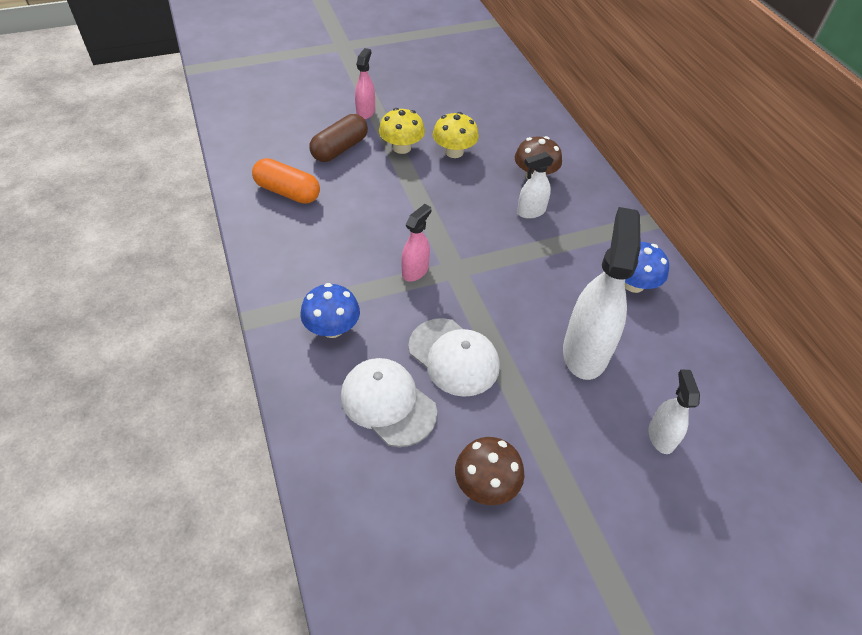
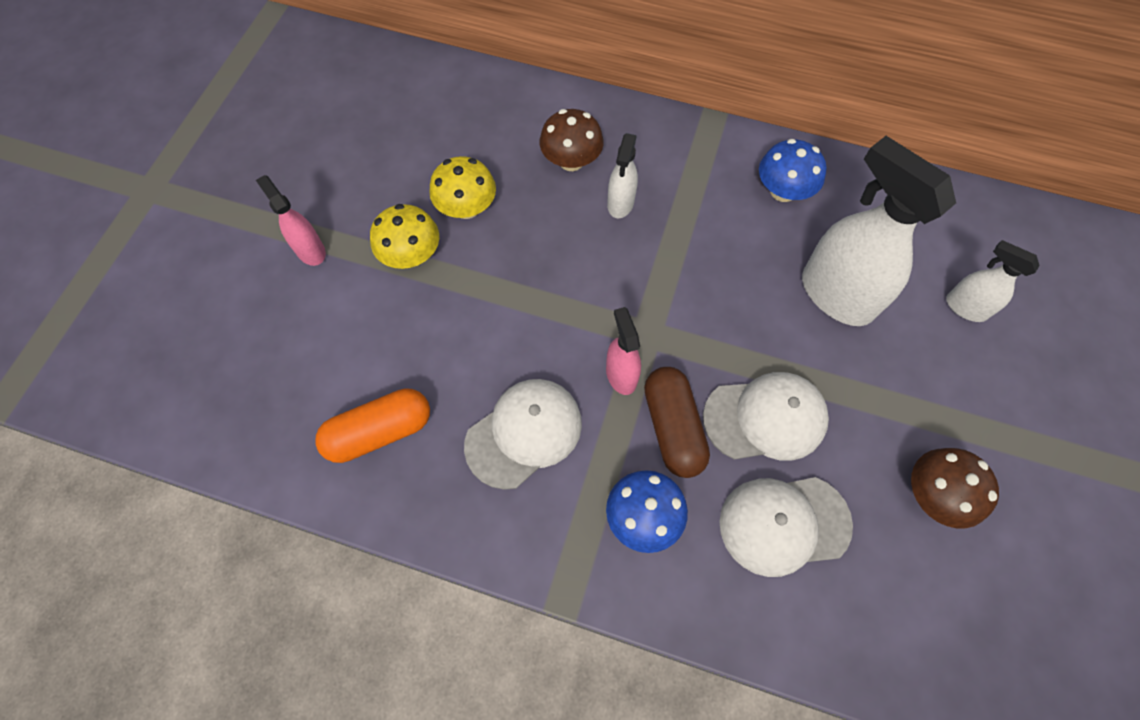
camera: 50 degrees left, 15 degrees up
brown capsule [309,114,368,162] -> brown capsule moved to [644,367,710,478]
none -> white cap [464,379,582,490]

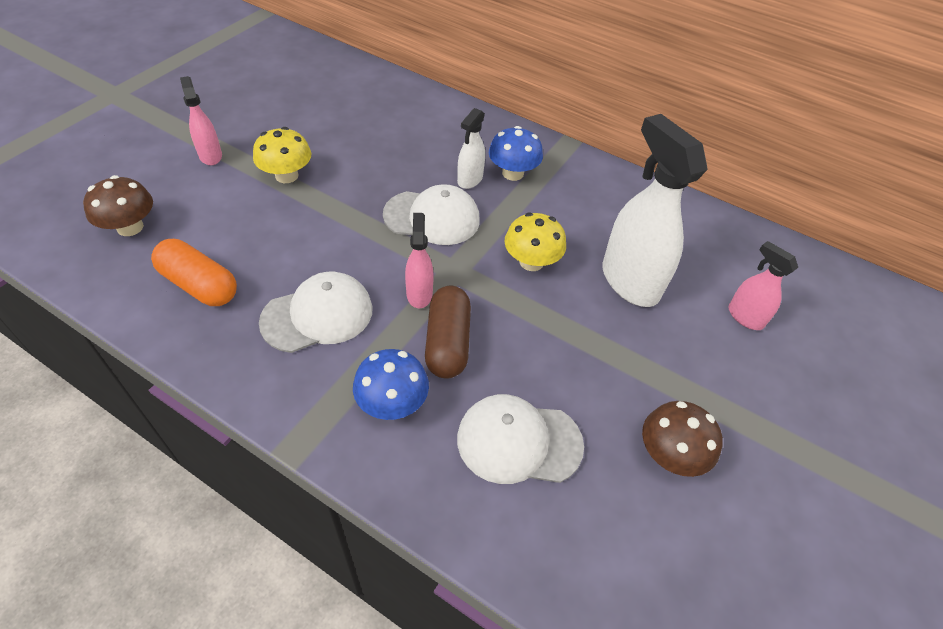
camera: 10 degrees right, 15 degrees down
orange capsule [315,388,430,463] -> orange capsule turned 45 degrees clockwise [151,239,237,306]
yellow mushroom [429,156,496,219] -> yellow mushroom moved to [504,212,566,271]
brown mushroom [540,109,604,171] -> brown mushroom moved to [83,175,153,236]
white cap [703,372,829,461] -> white cap moved to [383,184,480,245]
blue mushroom [759,139,826,202] -> blue mushroom moved to [489,126,543,181]
white spray bottle [946,240,1039,322] -> pink spray bottle [729,241,798,330]

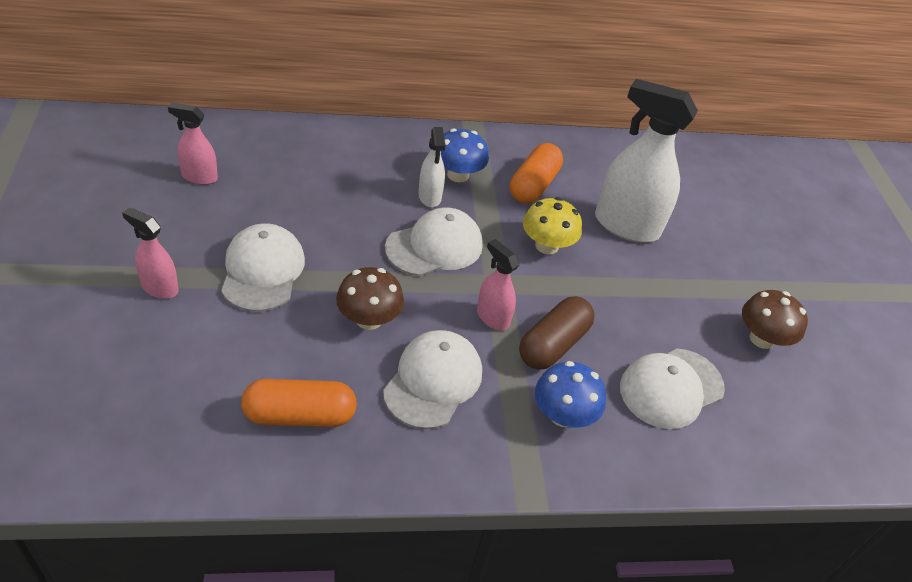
camera: 40 degrees left, 5 degrees down
brown mushroom [83,175,153,236] -> brown mushroom moved to [336,267,404,330]
yellow mushroom [253,127,311,183] -> white cap [221,223,305,312]
brown capsule [425,286,471,378] -> brown capsule turned 75 degrees clockwise [519,296,595,370]
pink spray bottle [729,241,798,330] -> pink spray bottle moved to [168,103,218,185]
none -> orange capsule [510,143,563,204]

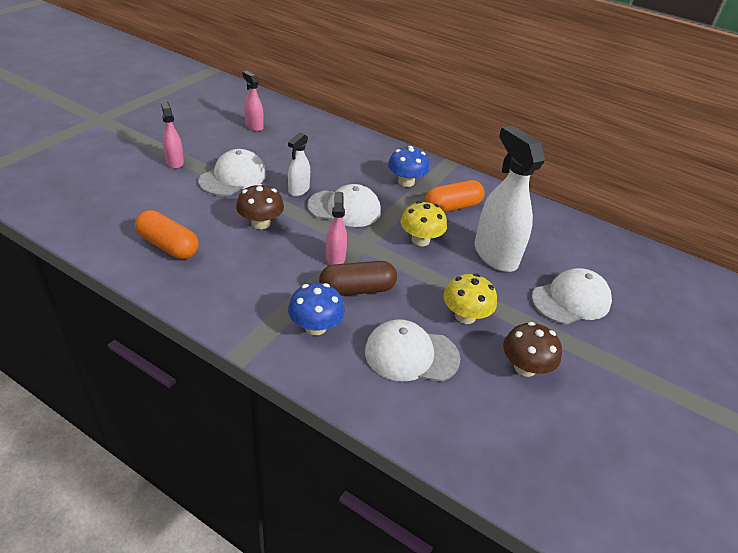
camera: 40 degrees right, 5 degrees down
white cap [383,330,482,429] -> white cap moved to [531,268,612,325]
white spray bottle [418,127,445,208] -> white spray bottle moved to [288,133,310,196]
none -> yellow mushroom [443,274,497,324]

